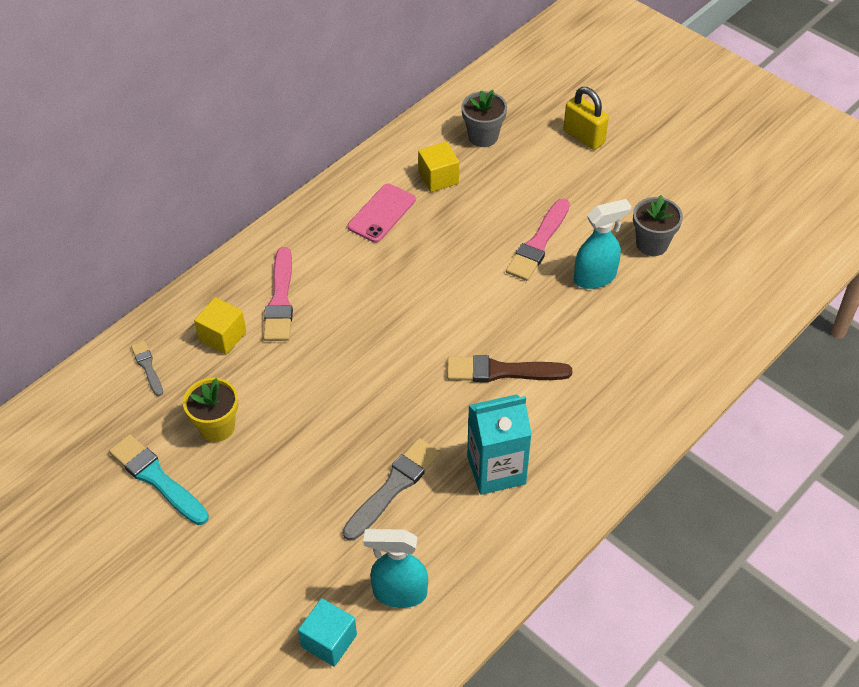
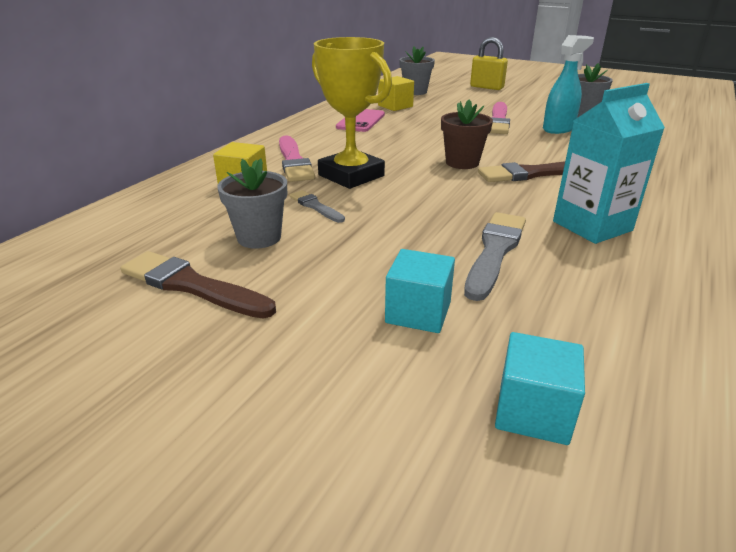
camera: 15 degrees left, 20 degrees down
turquoise brush [109,434,209,525] -> brown brush [120,251,276,319]
grey brush [131,341,163,396] -> grey brush moved to [289,190,345,223]
yellow flower pot [183,378,239,442] -> grey flower pot [217,158,287,249]
turquoise spray bottle [363,529,428,608] -> none
none -> yellow trophy [312,37,392,189]
none -> turquoise cube [385,249,455,333]
none -> brown flower pot [441,100,493,169]

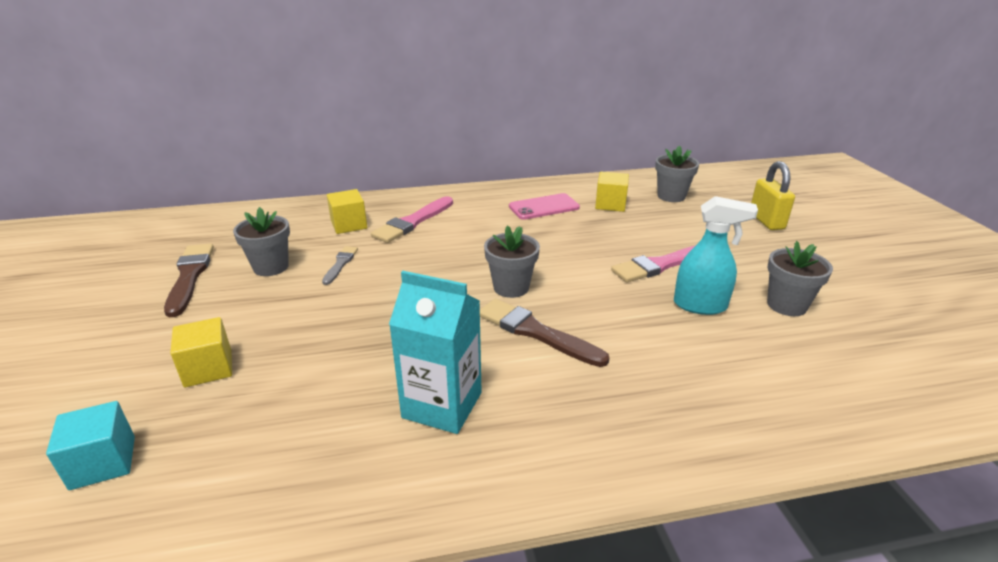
camera: 50 degrees right, 0 degrees up
yellow trophy [312,37,392,189] -> none
turquoise cube [385,249,455,333] -> yellow cube [170,317,232,387]
brown flower pot [441,100,493,169] -> grey flower pot [484,226,540,298]
grey brush [464,212,526,301] -> none

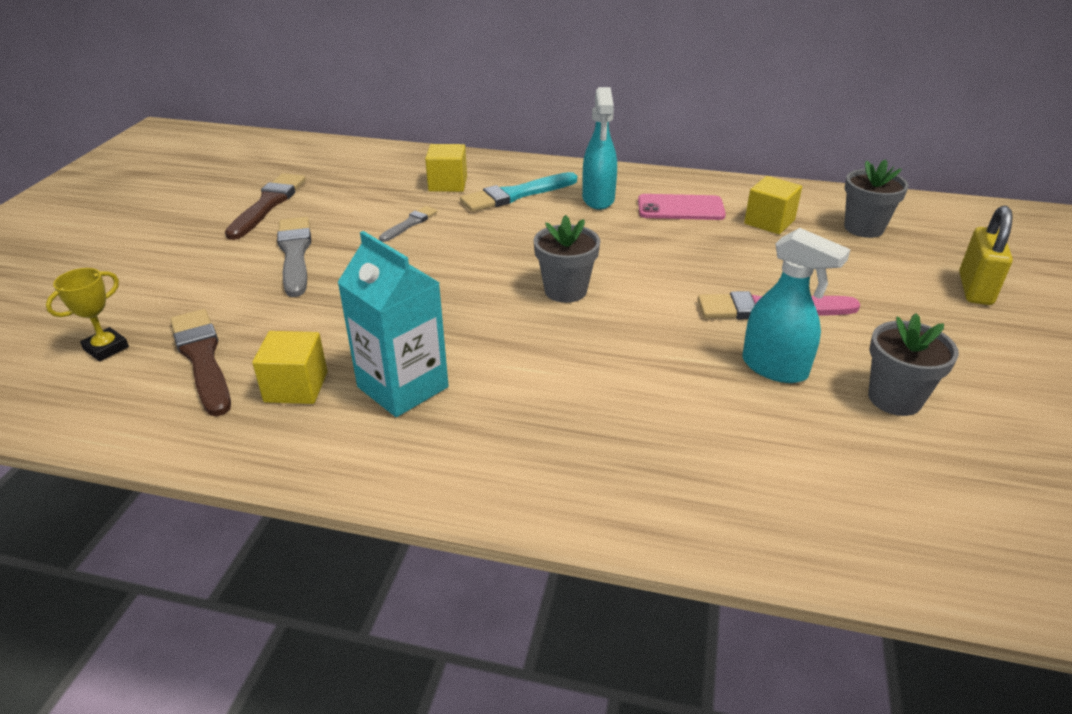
camera: 25 degrees right, 5 degrees up
turquoise cube [46,401,135,490] -> yellow trophy [46,268,129,361]
yellow cube [170,317,232,387] -> yellow cube moved to [252,331,328,404]
grey flower pot [233,207,290,276] -> none
pink brush [371,196,453,243] -> turquoise brush [460,172,577,212]
brown brush [480,299,609,367] -> brown brush moved to [170,309,231,416]
none -> grey brush [277,217,311,297]
none -> turquoise spray bottle [582,87,617,210]

